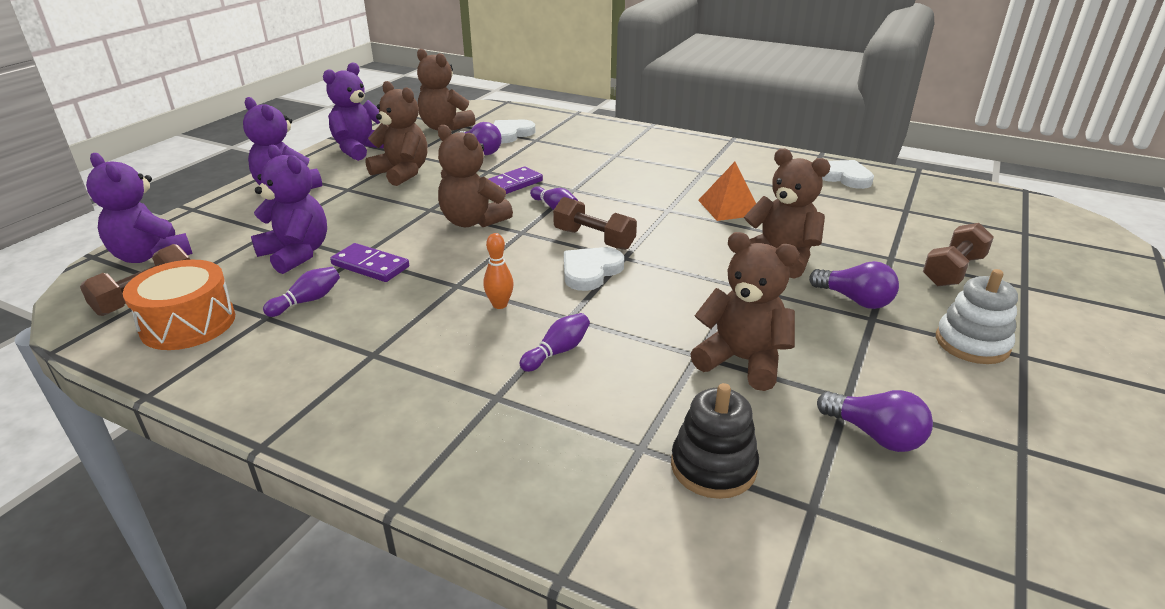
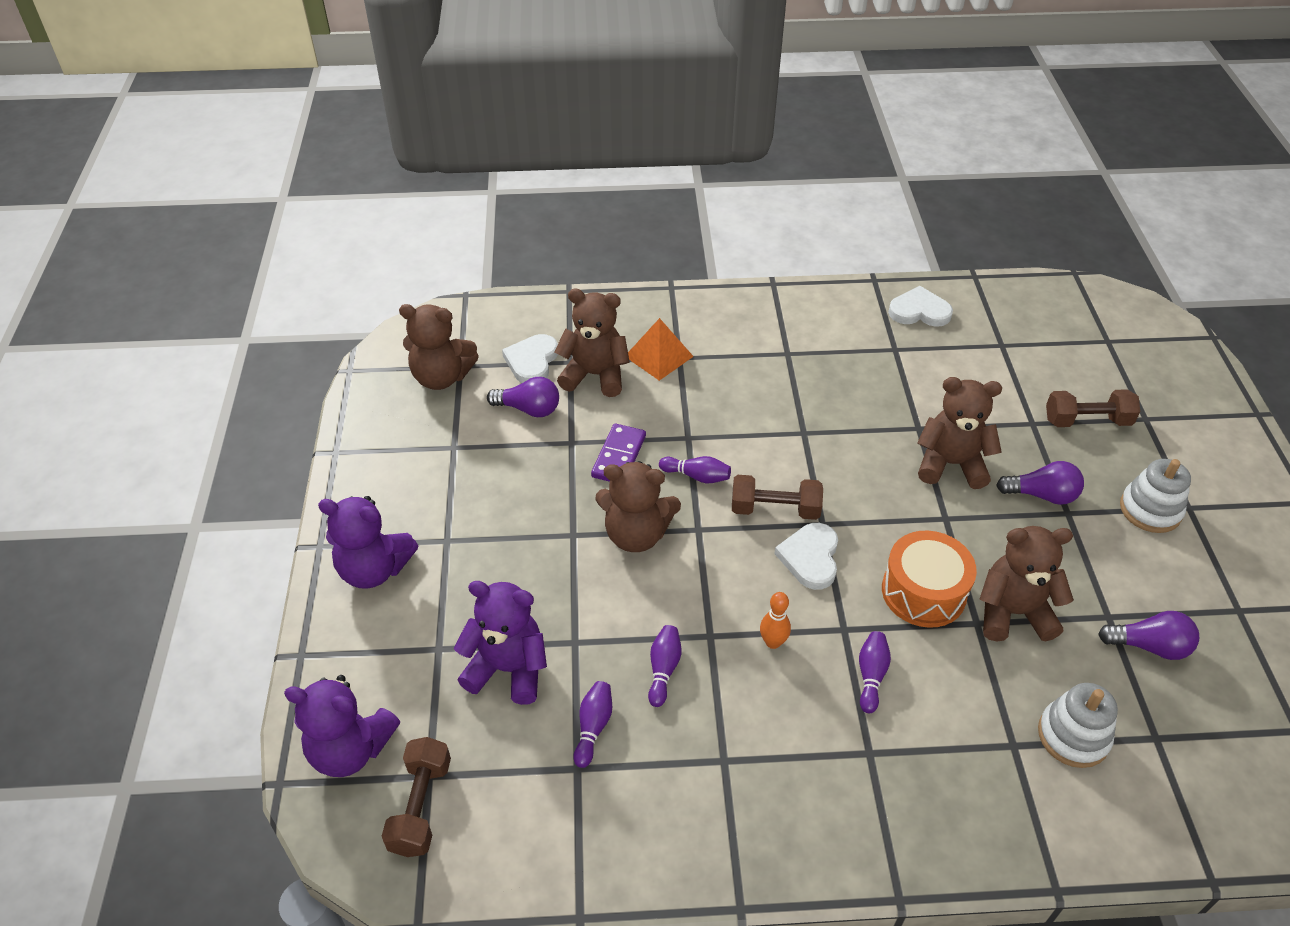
camera: 30 degrees left, 15 degrees up
orange drum [123,260,235,350] -> orange drum moved to [882,531,977,628]
purple teddy bear [323,63,384,161] -> none
purple domino [330,243,409,282] -> none
brown teddy bear [365,81,427,186] -> brown teddy bear moved to [555,289,630,397]
black stacking toy [671,383,759,499] -> white stacking toy [1038,683,1118,768]
orange pyramid [698,162,756,221] -> orange pyramid moved to [628,318,694,381]
brown dumbbell [923,223,994,286] -> brown dumbbell turned 75 degrees clockwise [1046,389,1140,427]
none -> purple bowling pin [648,625,681,707]

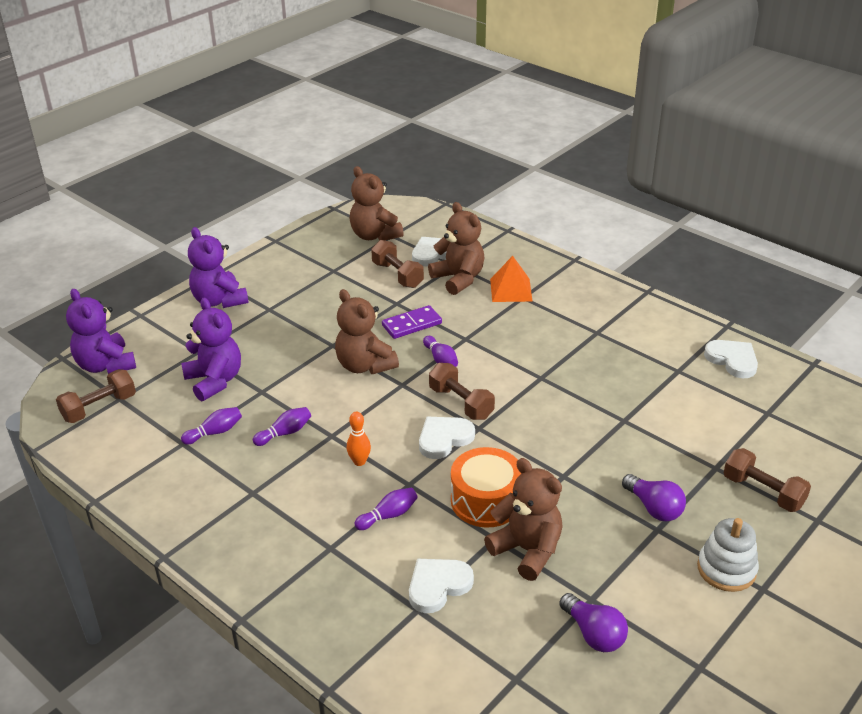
camera: 45 degrees right, 10 degrees down
purple light bulb [487,377,559,417] -> brown dumbbell [371,240,424,288]
brown teddy bear [917,377,1002,489] -> none
white stacking toy [1038,683,1118,768] -> none
none -> white heart [409,559,474,613]

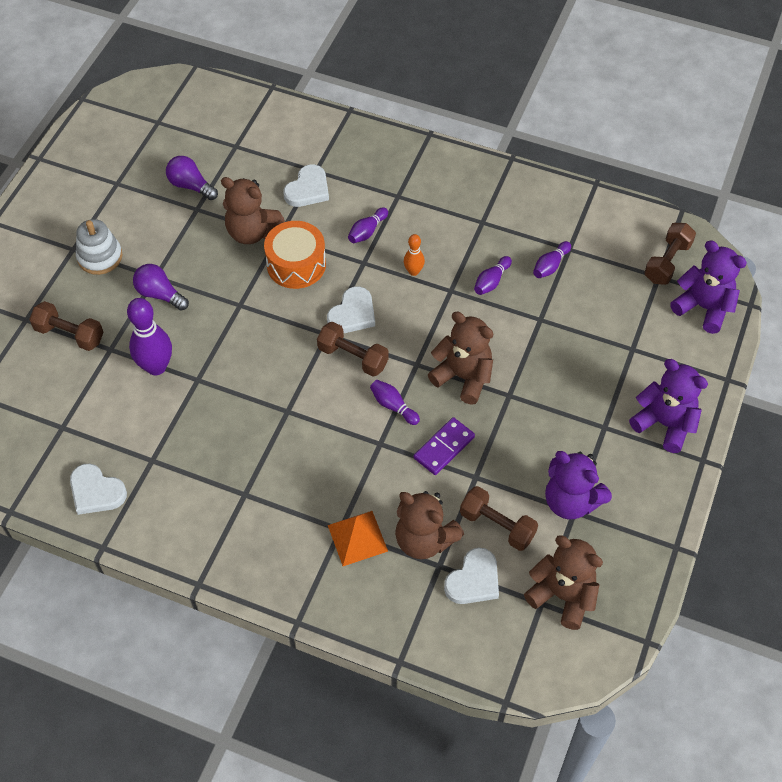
camera: 160 degrees right, 20 degrees up
purple teddy bear [181,298,241,401] -> purple teddy bear moved to [545,451,612,520]
none -> purple bowling pin [127,298,172,375]

